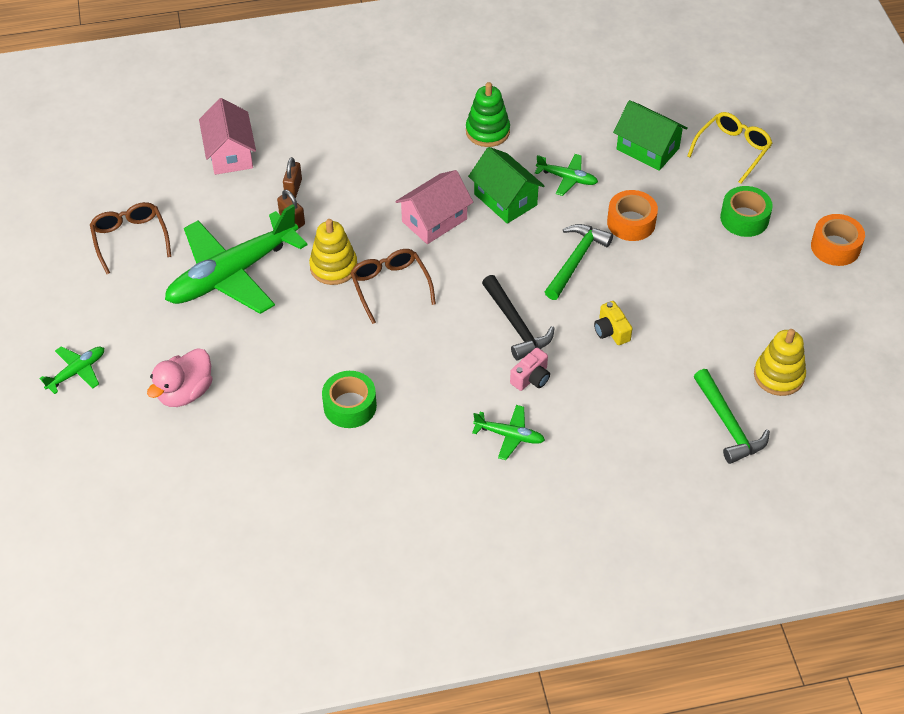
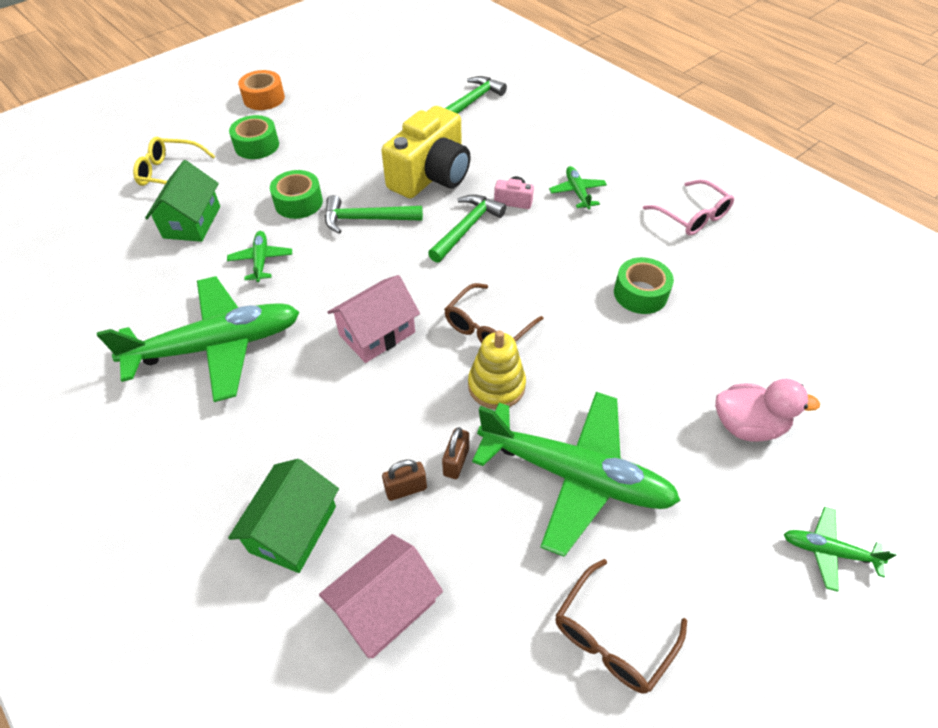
camera: 120 degrees left, 0 degrees up
pink house [395,170,473,244] -> pink house turned 60 degrees counterclockwise [327,275,420,363]
green stacking toy [466,82,510,147] -> green plane [97,276,299,402]
green house [468,147,545,224] -> green house moved to [228,459,339,573]
black hammer [482,275,555,361] -> green hammer [428,194,506,263]
yellow camera [594,301,633,345] -> yellow camera [381,106,471,199], size x2.43
orange tape [607,190,658,241] -> green tape [270,170,323,219]
yellow stacking toy [754,329,806,396] -> none
none -> pink glasses [643,180,734,236]

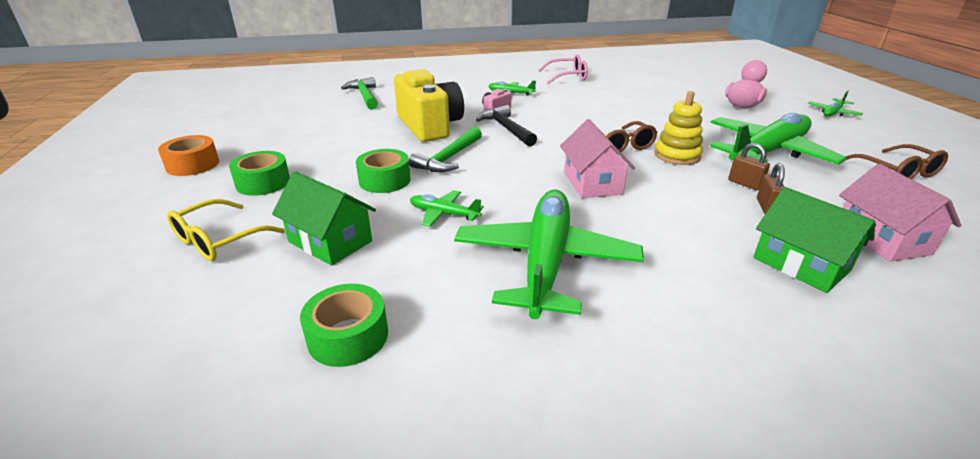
camera: 60 degrees left, 20 degrees down
green hammer [428,194,506,263] -> black hammer [476,105,537,146]
green tape [614,257,674,314] -> green tape moved to [300,284,388,367]

